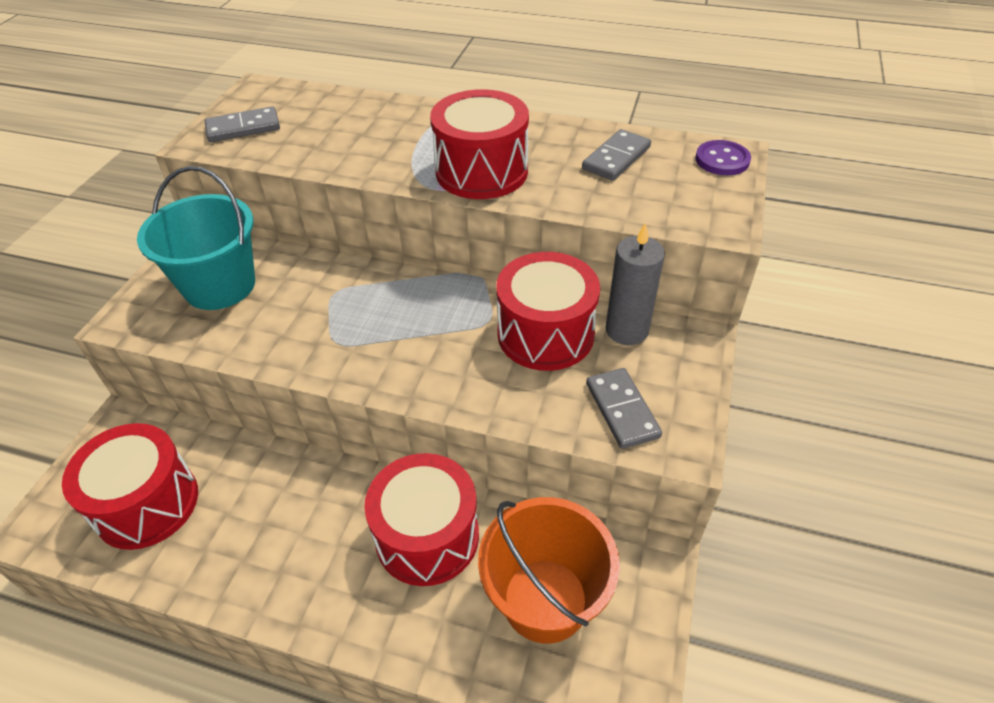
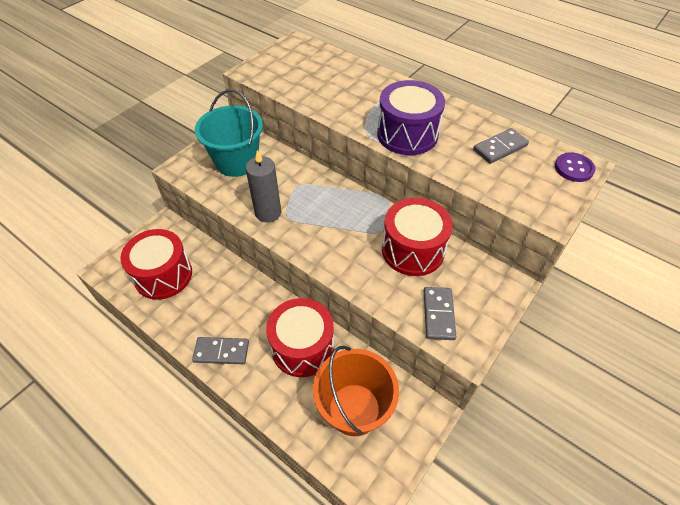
camera: 20 degrees right, 5 degrees up
grey domino [205,106,280,142] -> grey domino moved to [192,337,249,364]
red drum [430,89,529,199] -> purple drum [377,80,445,155]
grey candle [606,222,665,345] -> grey candle moved to [245,150,281,222]

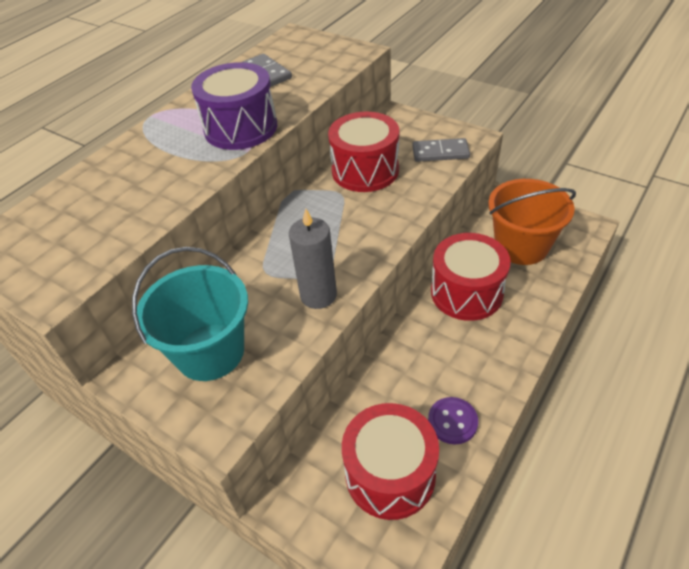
camera: 90 degrees left, 5 degrees down
grey domino [192,337,249,364] -> none
purple button [555,153,596,182] -> purple button moved to [428,397,478,444]

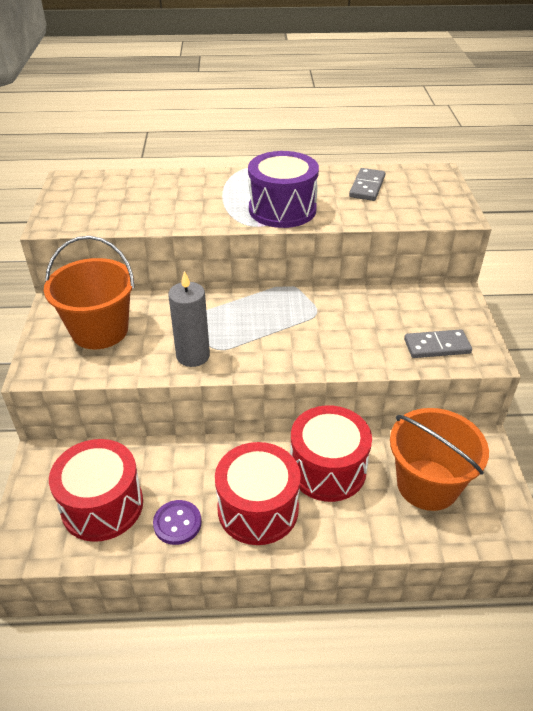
camera: 50 degrees right, 5 degrees down
turquoise bucket [132,247,248,381] -> orange bucket [44,236,135,349]
red drum [328,112,399,192] -> red drum moved to [215,442,301,545]
grey domino [412,138,470,162] -> grey domino turned 60 degrees counterclockwise [404,329,472,358]

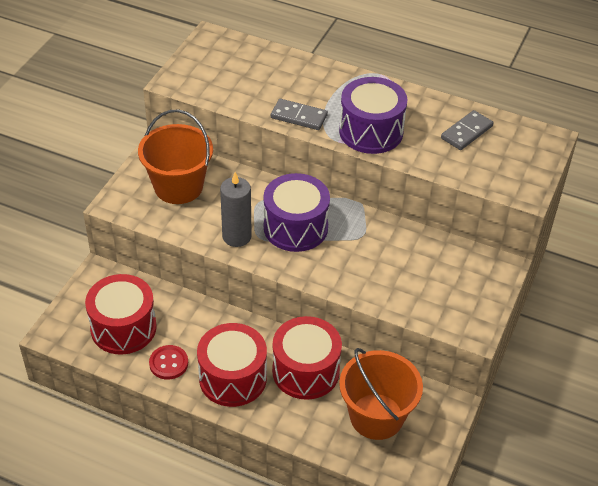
camera: 25 degrees right, 5 degrees up
purple button [153,500,201,545] -> red button [149,345,188,380]
grey domino [404,329,472,358] -> grey domino moved to [271,99,328,130]
none -> purple drum [264,173,330,252]

